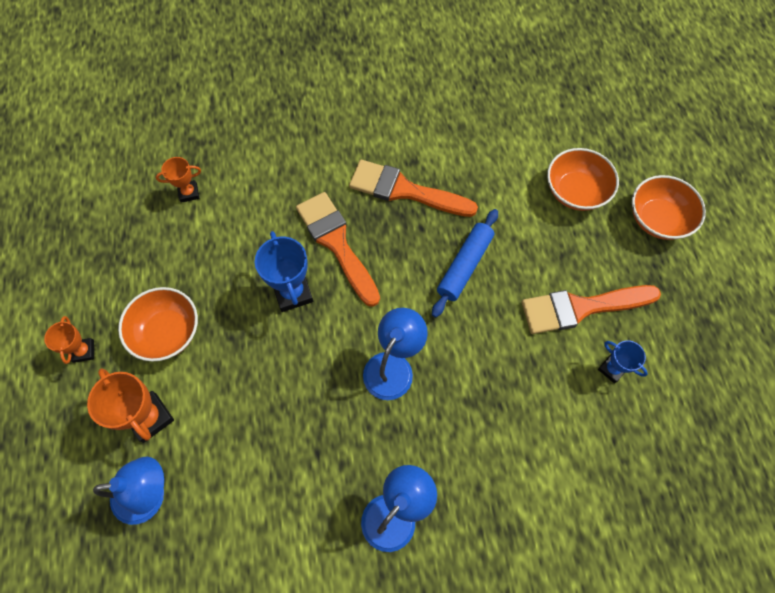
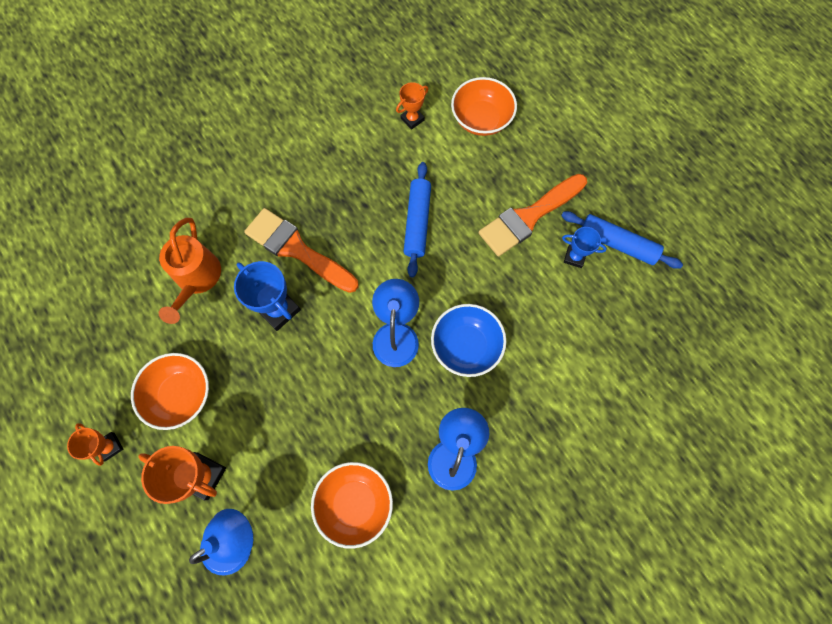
camera: 25 degrees left, 5 degrees up
orange trophy [156,157,201,203] -> orange trophy moved to [396,82,428,130]
orange brush [349,160,478,217] -> none
orange bowl [632,175,706,240] -> orange bowl moved to [311,462,393,549]
none -> orange watering can [159,218,221,324]
none -> blue bowl [431,304,506,377]
none -> blue rolling pin [561,211,683,269]

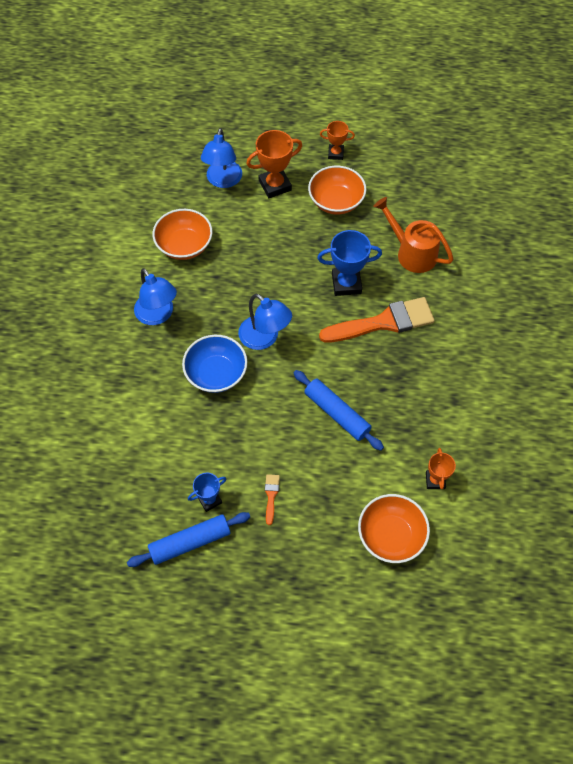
camera: 130 degrees right, 10 degrees down
orange brush [479,174,587,257] -> orange brush [265,474,280,525], size x0.41

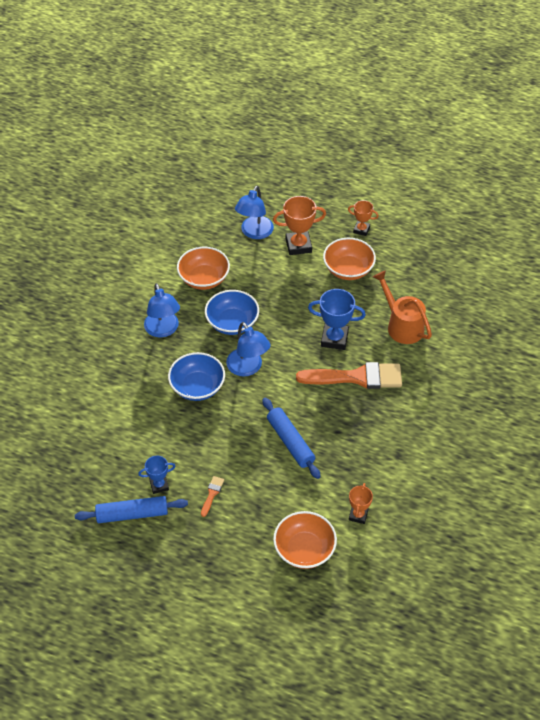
camera: 15 degrees right, 10 degrees down
none -> blue bowl [205,290,259,335]

